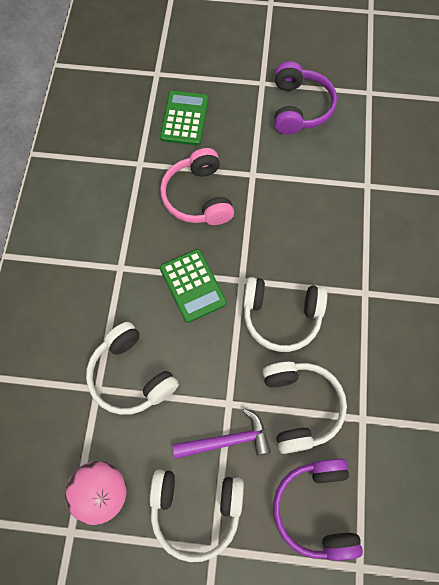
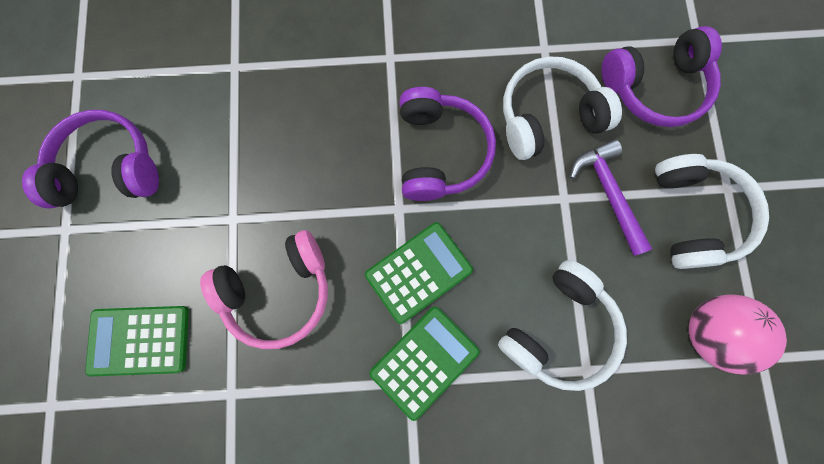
camera: 100 degrees left, 10 degrees up
white headphones [243,277,327,352] -> purple headphones [399,87,496,201]
none -> green calculator [369,307,480,421]

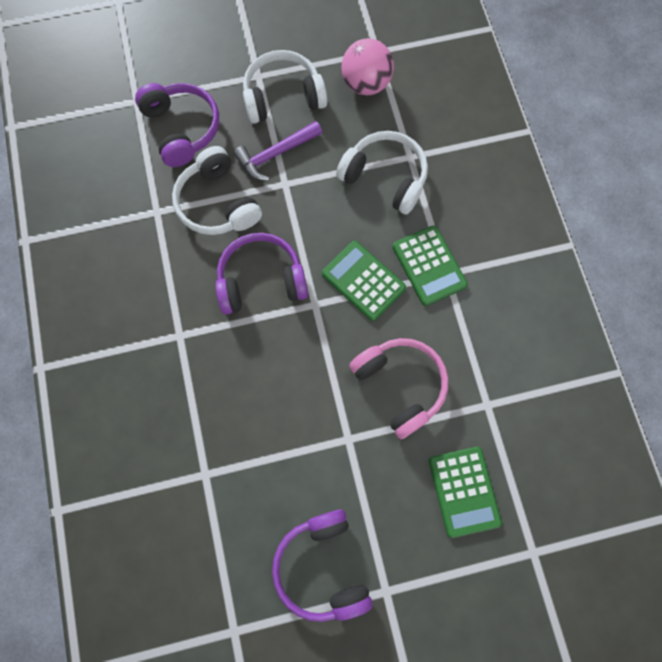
camera: 100 degrees left, 5 degrees down
green calculator [369,307,480,421] -> green calculator turned 150 degrees counterclockwise [393,226,468,306]

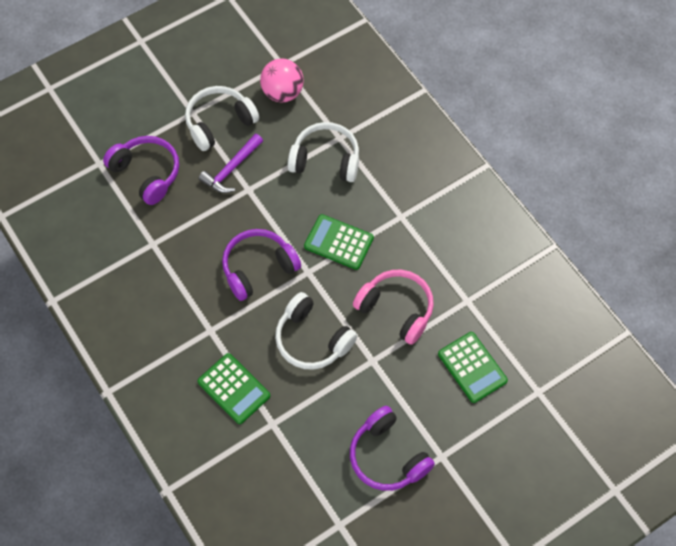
camera: 20 degrees left, 10 degrees down
white headphones [172,146,262,235] -> white headphones moved to [275,292,357,370]
green calculator [393,226,468,306] -> green calculator moved to [198,353,270,424]

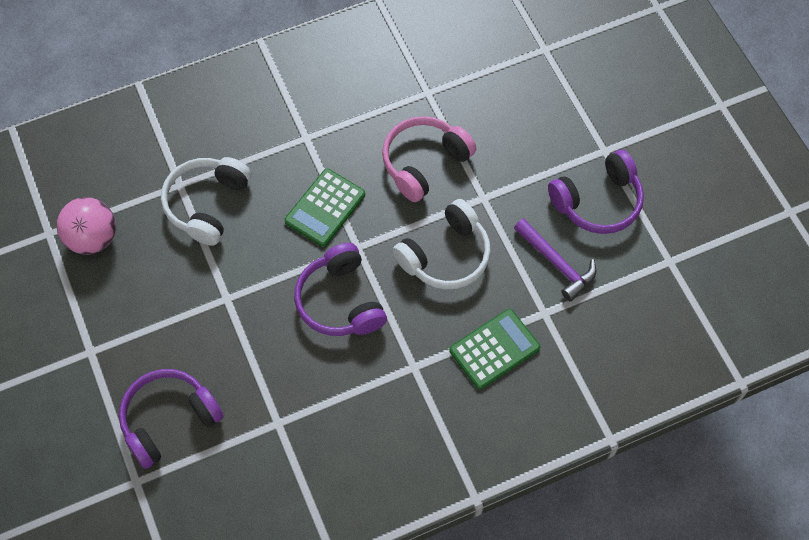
camera: 80 degrees left, 0 degrees up
white headphones [185,86,259,151] -> none
purple hammer [198,134,263,193] -> purple hammer moved to [514,218,596,302]
green calculator [438,332,508,403] -> none

